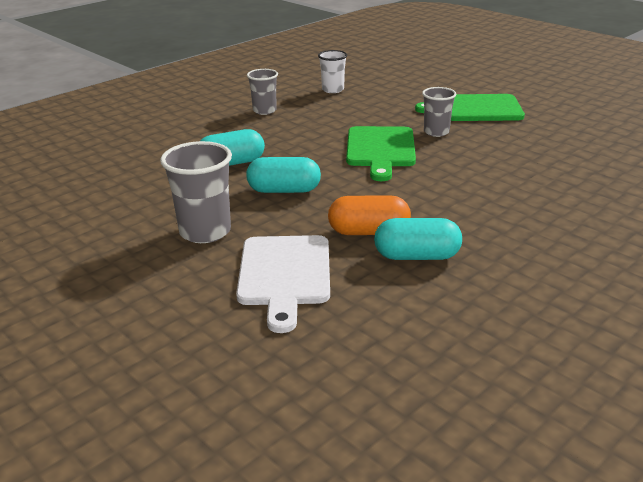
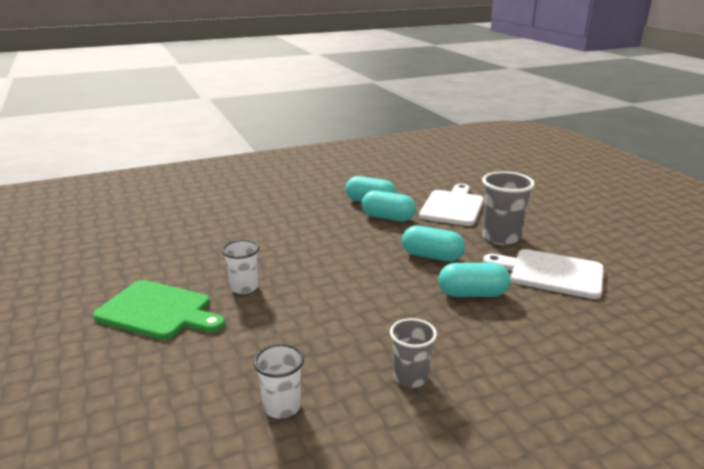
camera: 160 degrees left, 5 degrees down
orange capsule [328,195,411,235] -> turquoise capsule [361,190,416,221]
green cutting board [346,126,416,181] -> none
grey cup [422,87,456,137] -> white cup [222,240,259,294]
none -> white cutting board [483,249,604,299]

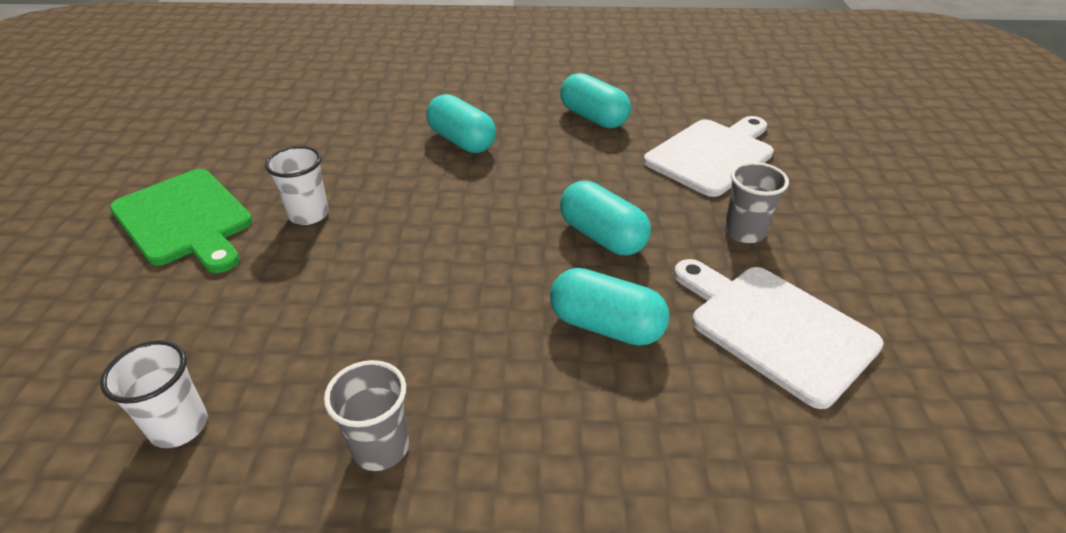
camera: 25 degrees right, 15 degrees up
turquoise capsule [361,190,416,221] -> turquoise capsule moved to [426,94,496,153]
grey cup [482,171,535,245] -> grey cup [724,162,789,243], size x0.63

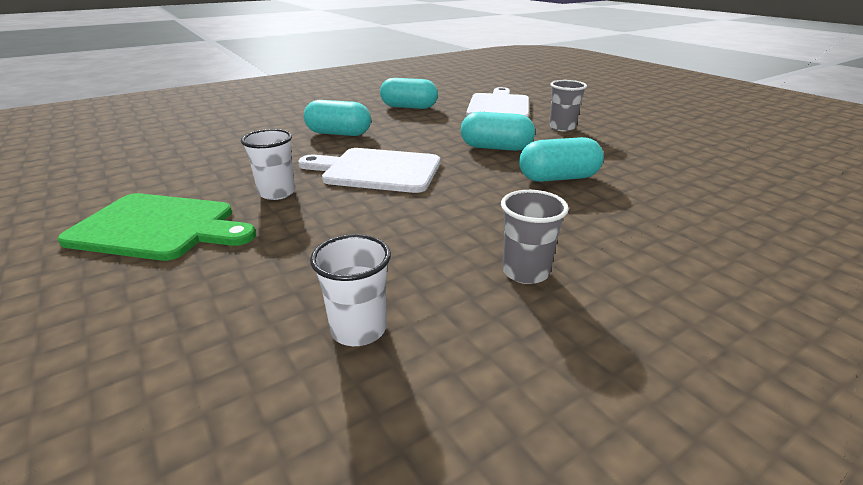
camera: 35 degrees left, 10 degrees down
white cutting board [674,259,884,409] -> white cutting board moved to [298,148,440,193]

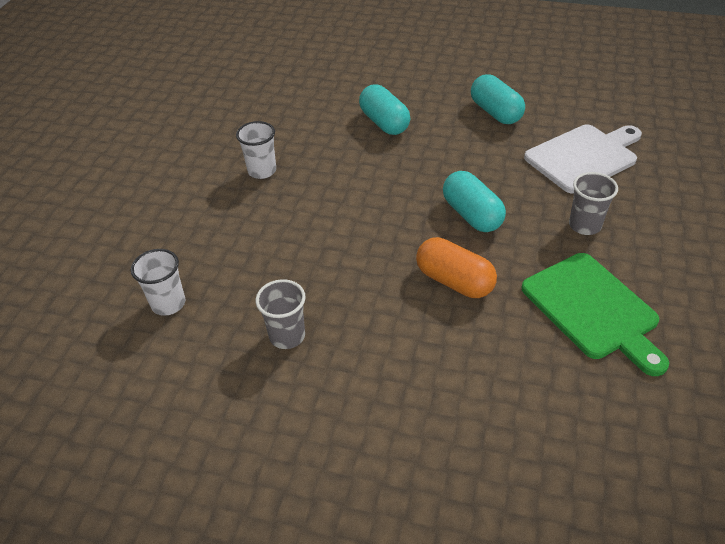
camera: 50 degrees right, 15 degrees up
green cutting board [57,193,256,261] -> green cutting board moved to [522,253,669,376]
white cutting board [298,148,440,193] -> none
turquoise capsule [519,137,604,182] -> orange capsule [416,237,497,298]

